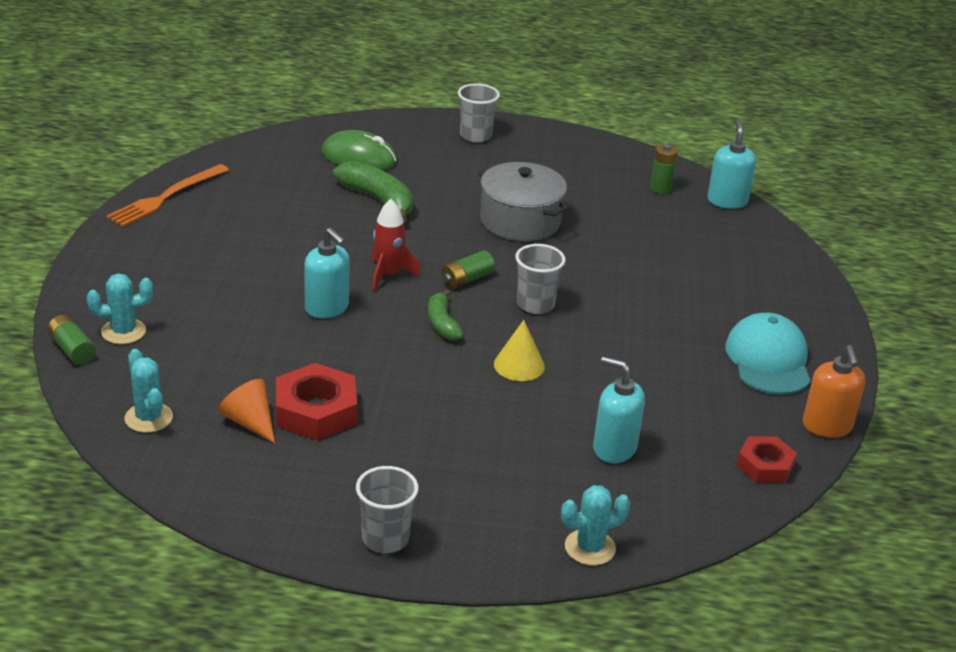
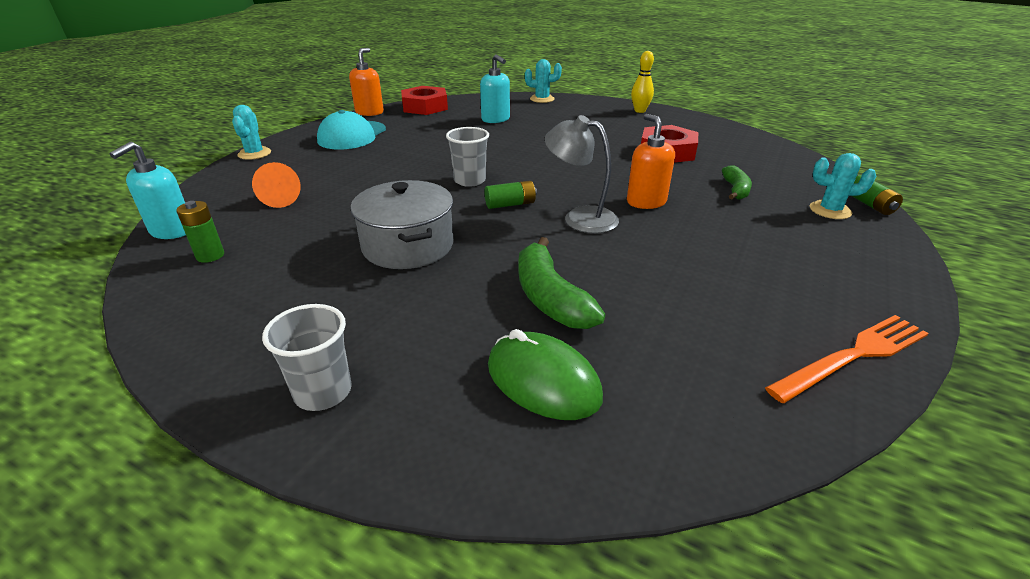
camera: 155 degrees left, 0 degrees up
turquoise cactus [124,349,173,433] -> turquoise cactus moved to [232,105,271,160]
orange cone [218,379,275,443] -> orange cone moved to [252,162,301,208]
turquoise soap dispenser [304,228,350,318] -> orange soap dispenser [627,114,675,209]
grey cup [356,466,419,553] -> yellow bowling pin [631,51,654,113]
red rocket [371,199,420,291] -> grey lamp [544,115,619,233]
green banana [428,289,463,341] -> green banana moved to [722,165,752,200]
yellow cone [494,320,545,381] -> none
red nut [737,436,797,483] -> red nut [401,86,448,115], size x1.58

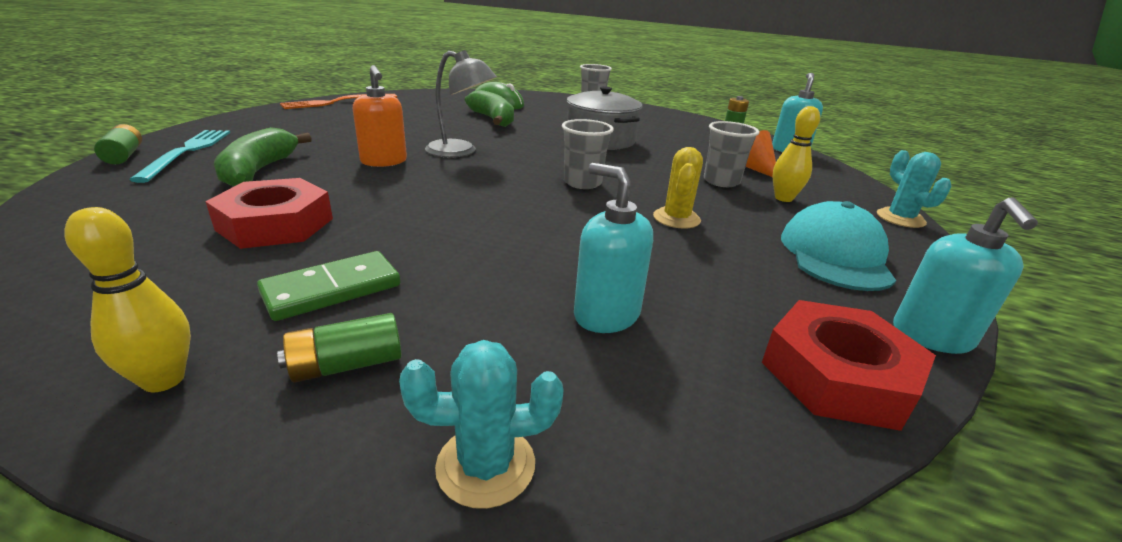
camera: 170 degrees right, 5 degrees down
orange soap dispenser [349,48,384,116] -> turquoise soap dispenser [893,197,1038,354]
green battery [485,181,537,209] -> green battery moved to [277,313,401,383]
green banana [722,165,752,200] -> green banana [214,127,312,187], size x1.61
turquoise cactus [810,153,876,219] -> turquoise fork [129,130,230,183]
none -> green domino [257,251,400,321]
none -> yellow cactus [653,147,703,229]
none -> grey cup [704,121,759,187]
none -> yellow bowling pin [773,106,820,202]

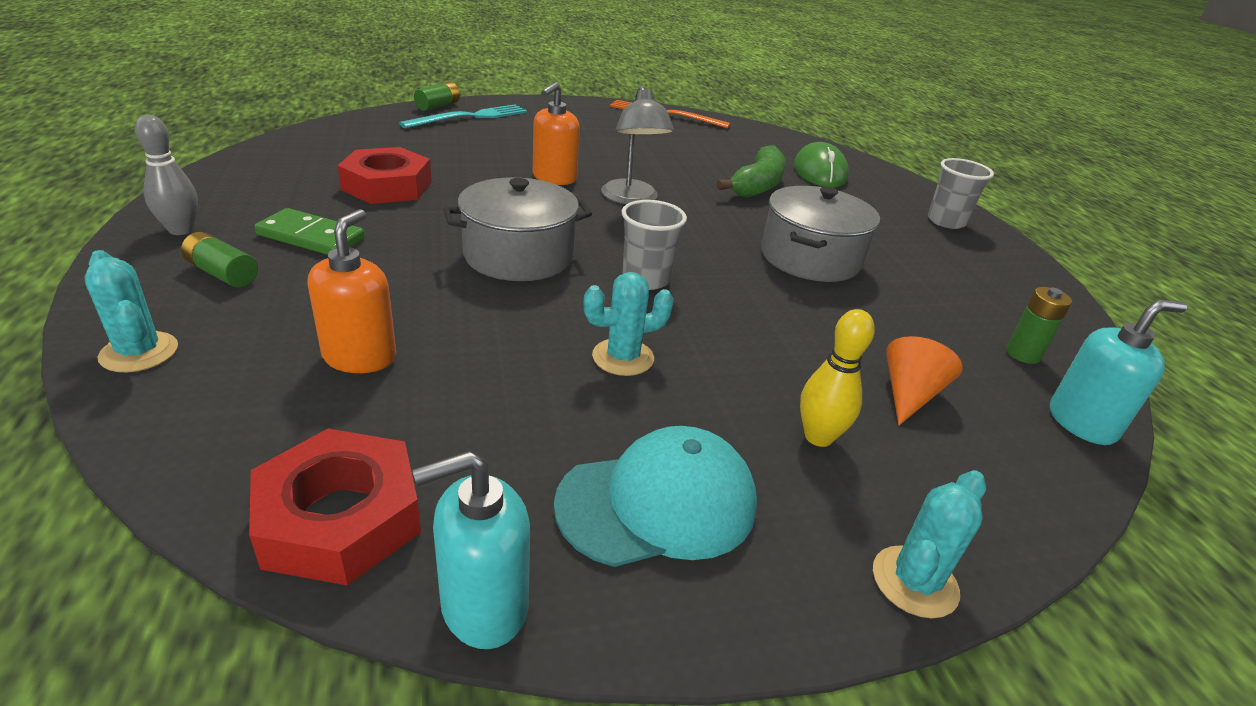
camera: 55 degrees right, 5 degrees up
yellow bowling pin [65,207,191,392] -> grey bowling pin [135,115,198,235]
green banana [214,127,312,187] -> none
turquoise soap dispenser [574,163,653,333] -> orange soap dispenser [307,209,396,373]
yellow cactus [653,147,703,229] -> turquoise cactus [584,272,674,376]
grey cup [704,121,759,187] -> none
none -> grey pot [443,177,592,281]

